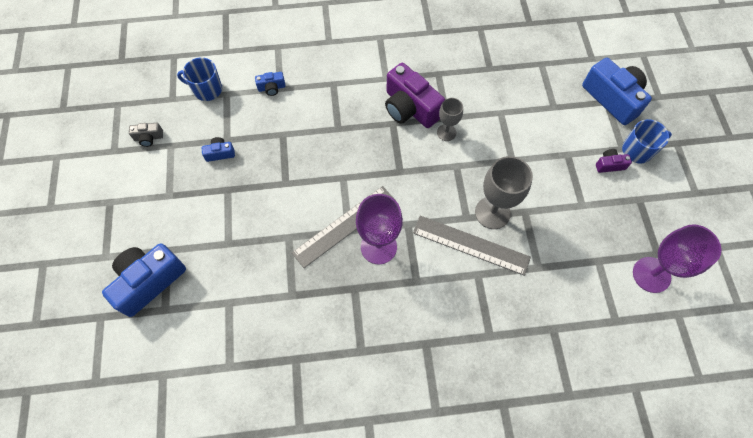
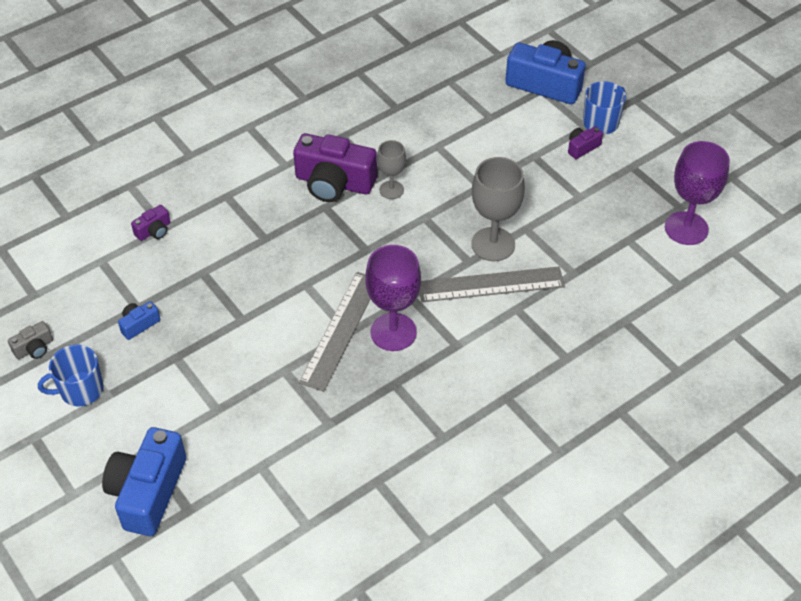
camera: 30 degrees left, 15 degrees down
blue mug [177,57,222,101] -> blue mug moved to [38,345,103,406]
blue camera [255,72,286,96] -> purple camera [131,205,170,241]

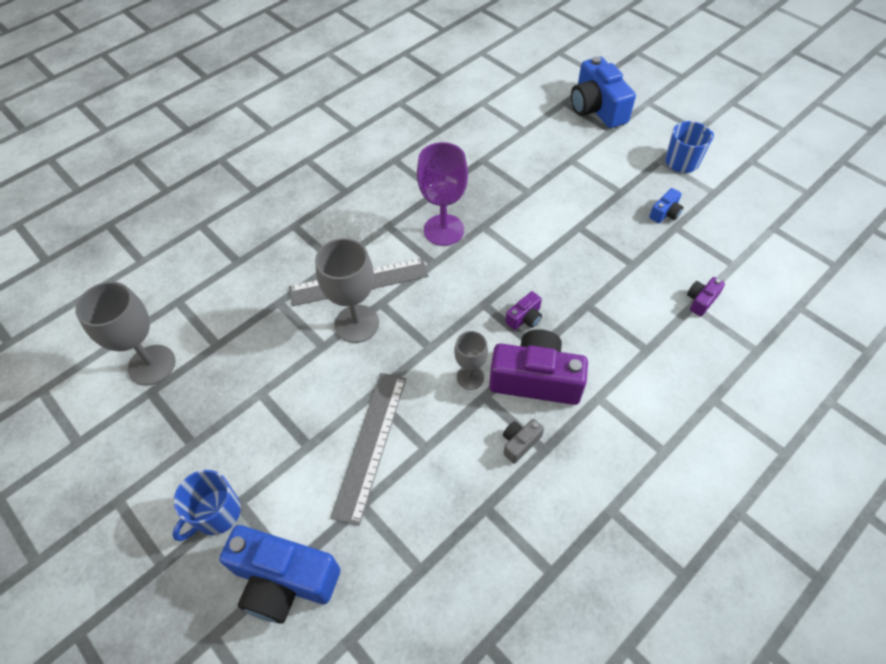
camera: 175 degrees right, 5 degrees up
grey camera [8,321,53,359] -> grey camera moved to [503,419,544,464]
blue camera [102,427,186,536] -> blue camera turned 150 degrees clockwise [571,56,636,128]
grey ruler [299,272,371,392] -> grey ruler moved to [330,373,406,526]
purple camera [568,126,603,159] -> purple camera moved to [505,291,542,330]
purple goblet [665,141,730,245] -> grey goblet [75,281,176,386]

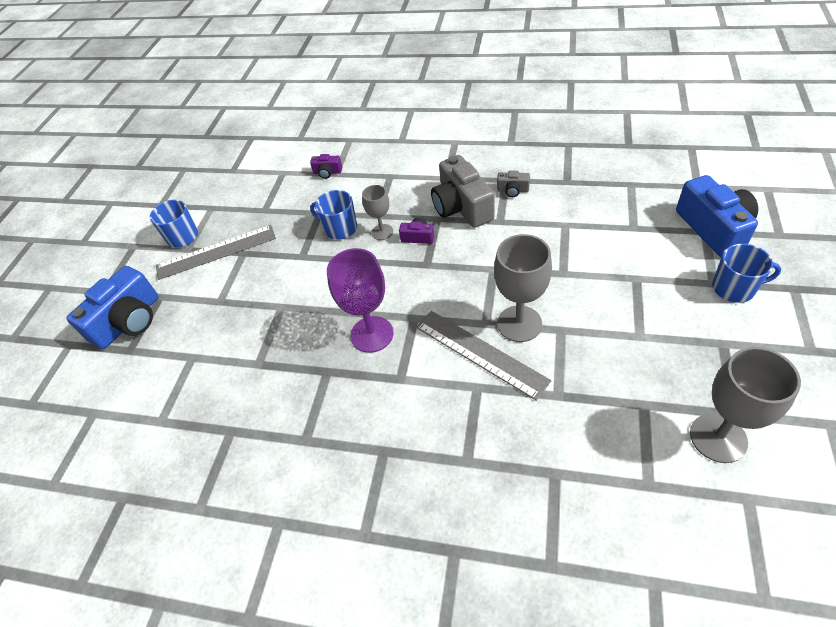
camera: 120 degrees left, 5 degrees down
grey ruler [330,373,406,526] -> grey ruler moved to [156,225,276,280]
grey goblet [454,331,488,390] -> grey goblet moved to [362,185,393,240]
purple camera [489,329,588,405] -> grey camera [431,155,494,228]
blue camera [649,188,684,223] -> none
none -> blue mug [310,190,357,240]

